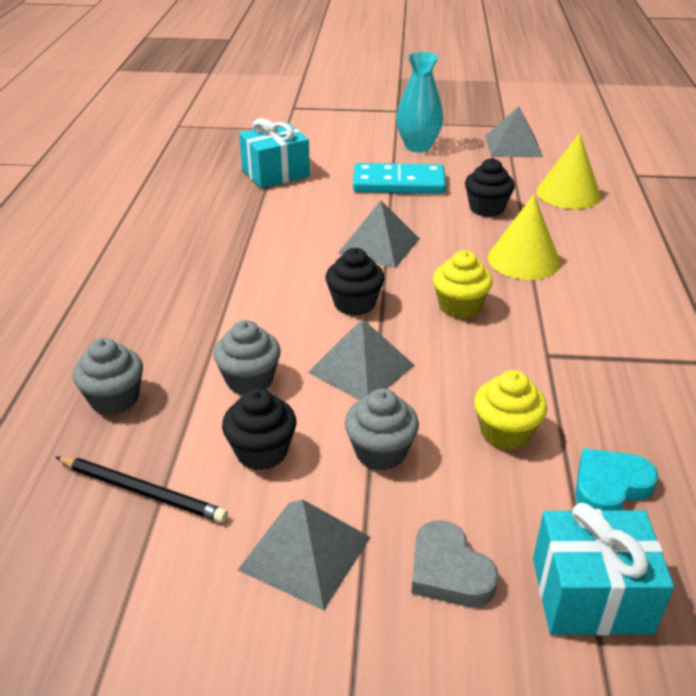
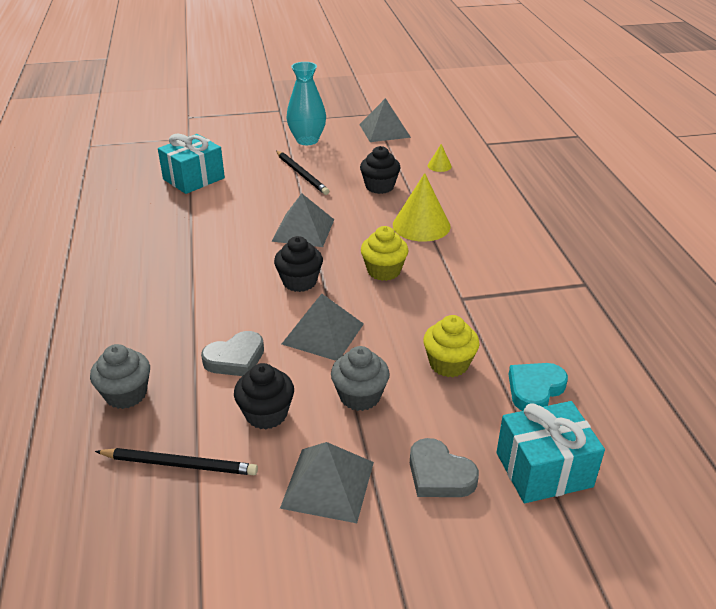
camera: 15 degrees left, 0 degrees up
grey cupcake [213,320,281,395] -> grey heart [201,331,264,376]
turquoise domino [353,163,446,194] -> black pencil [276,151,329,195]
yellow cone [537,133,601,209] -> yellow cone [428,144,452,172], size x0.47

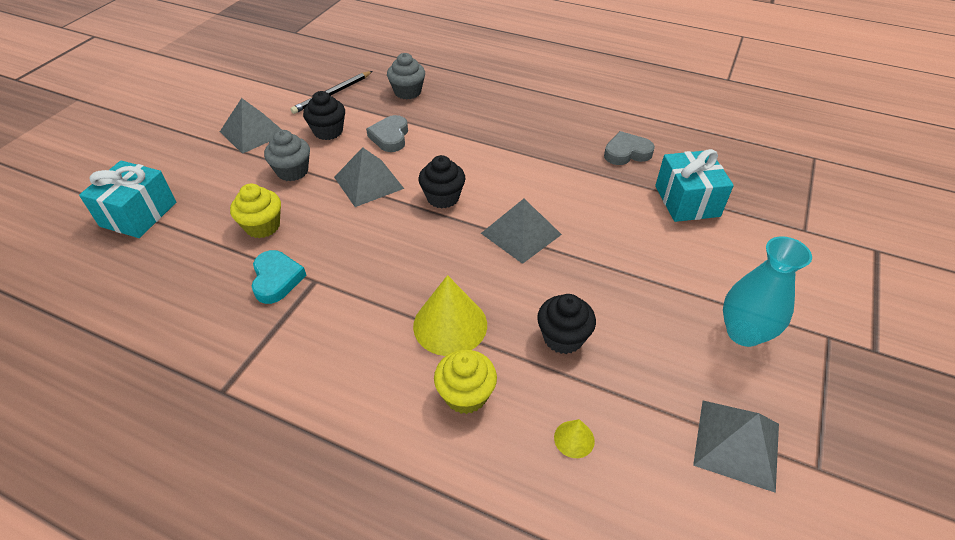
camera: 125 degrees right, 10 degrees up
black pencil [276,151,329,195] -> none
yellow cupcake [361,226,409,281] -> yellow cupcake moved to [434,350,497,414]
grey heart [410,438,479,497] -> grey heart moved to [604,131,655,165]
turquoise heart [509,363,568,411] -> turquoise heart moved to [252,250,306,304]

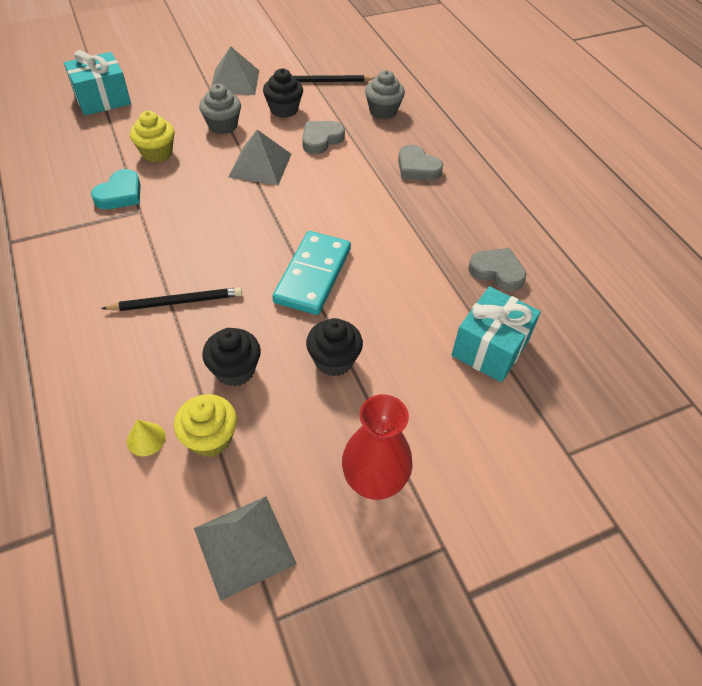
camera: 40 degrees right, 5 degrees up
yellow cone [413,275,487,356] -> black pencil [101,287,242,311]
black cupcake [418,155,466,209] -> black cupcake moved to [306,318,363,376]
yellow cupcake [434,350,497,414] -> yellow cupcake moved to [174,394,237,457]
grey pyramid [481,199,562,264] -> turquoise domino [272,231,351,315]
turquoise vase [723,236,812,347] -> red vase [342,394,413,500]
none -> grey heart [398,145,443,181]

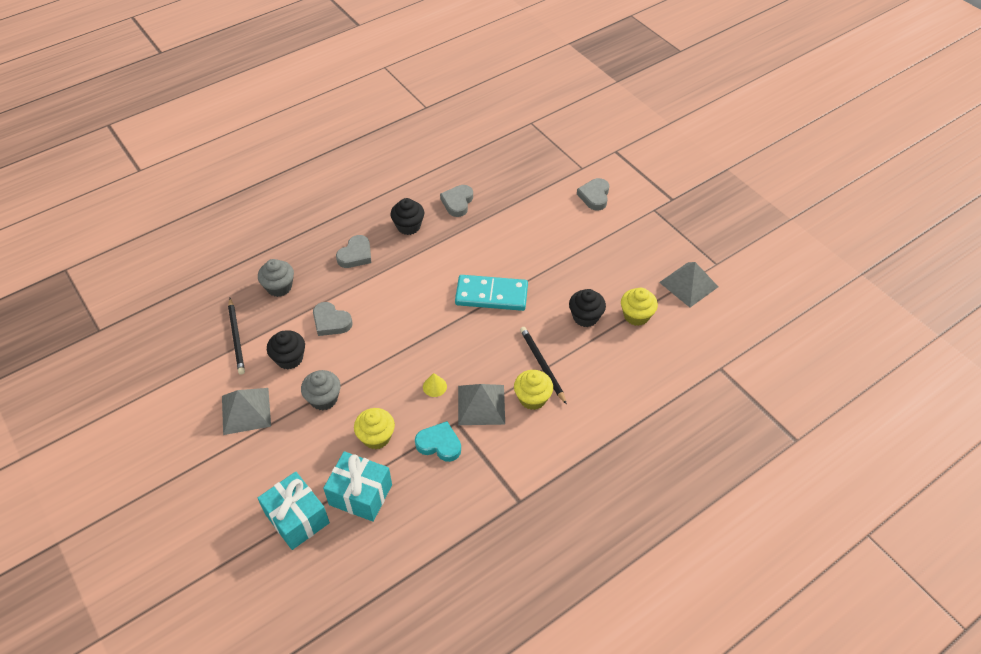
camera: 100 degrees left, 0 degrees up
yellow cone [127,420,166,457] -> yellow cone moved to [423,373,447,397]
grey pyramid [229,130,291,185] -> grey pyramid moved to [458,384,505,425]
black cupcake [306,318,363,376] -> black cupcake moved to [391,198,424,235]
red vase [342,394,413,500] -> none
turquoise gift [452,286,541,382] -> turquoise gift moved to [323,451,392,522]
none -> yellow cupcake [514,370,553,410]
none -> grey heart [577,178,609,210]

